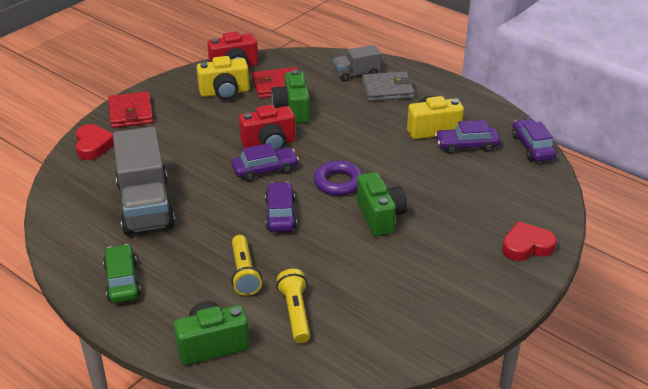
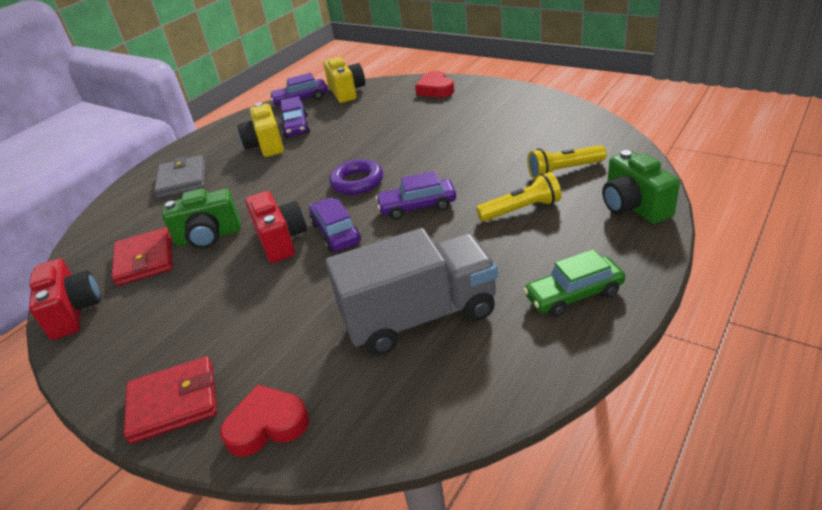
camera: 90 degrees left, 0 degrees up
yellow camera [197,56,249,100] -> yellow camera moved to [323,57,365,103]
grey truck [333,45,381,81] -> none
green camera [357,172,407,236] -> none

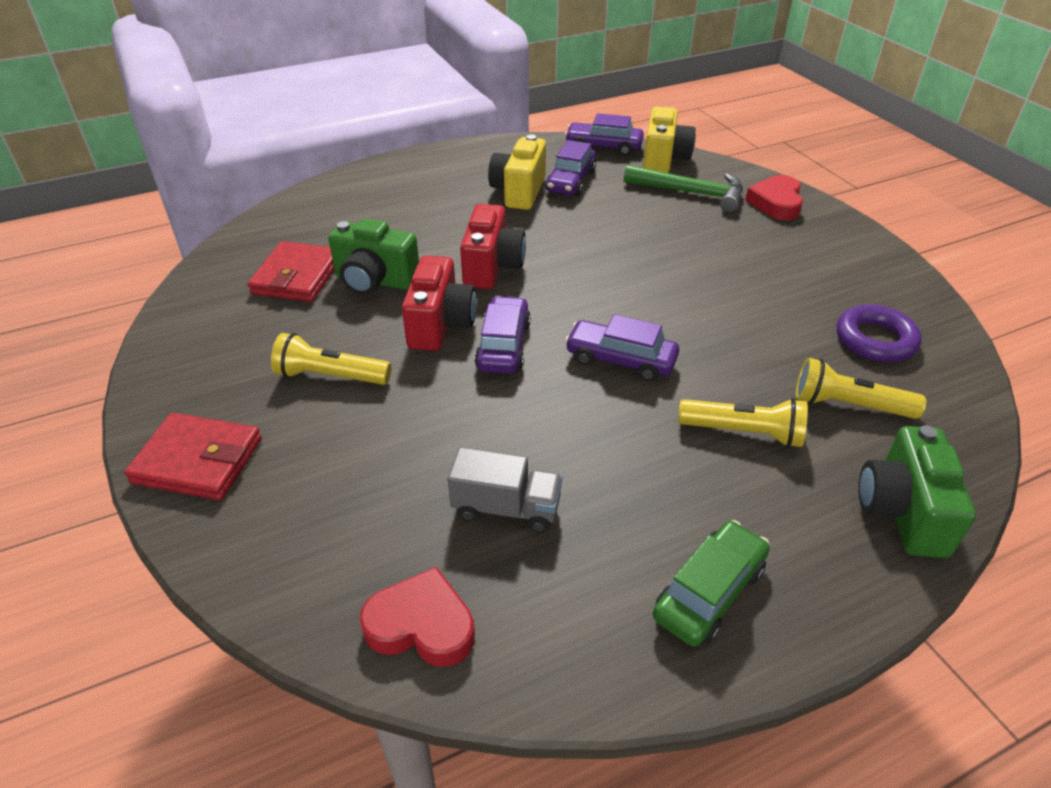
camera: 25 degrees right, 5 degrees up
red camera [29,258,101,340] -> red camera moved to [460,204,526,289]
grey wallet [154,155,206,198] -> none
red heart [220,385,309,457] -> red heart moved to [360,567,475,667]
grey truck [325,228,498,355] -> grey truck [448,447,562,533], size x0.51
purple ring [329,159,383,195] -> purple ring moved to [837,304,922,362]
green car [523,249,625,317] -> green car turned 120 degrees clockwise [653,520,770,647]
none -> yellow flashlight [271,333,391,385]
none -> green hammer [624,165,743,212]

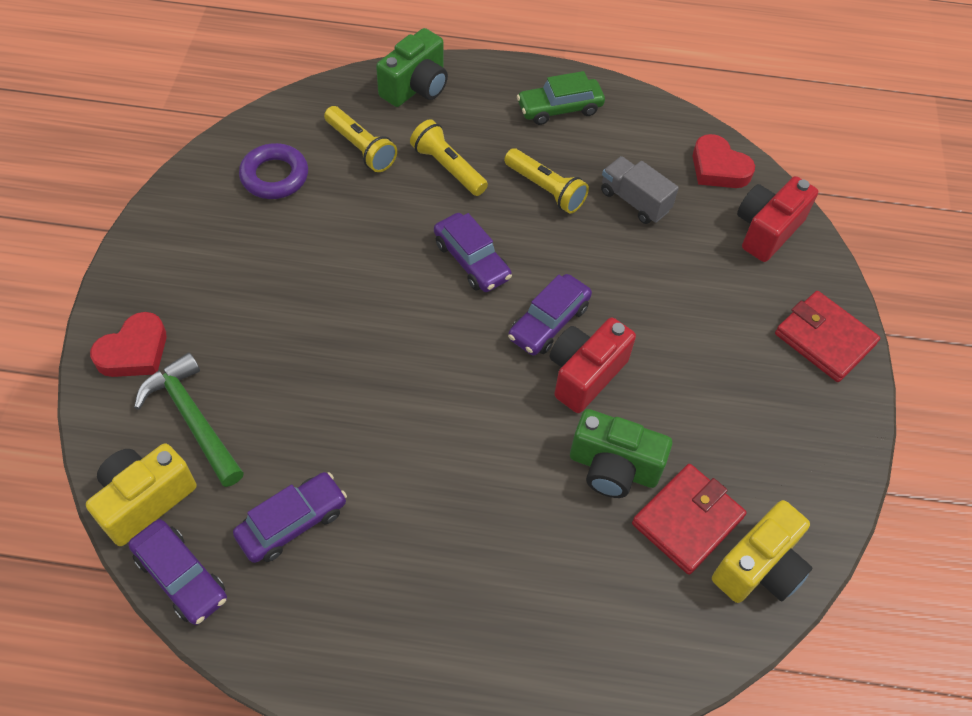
camera: 150 degrees left, 15 degrees up
yellow flashlight [271,333,391,385] -> yellow flashlight moved to [504,148,589,214]
green camera [328,218,419,295] -> green camera turned 150 degrees clockwise [570,409,672,498]
red camera [460,204,526,289] -> red camera moved to [737,176,818,262]
yellow camera [488,135,546,210] -> yellow camera moved to [712,500,812,603]

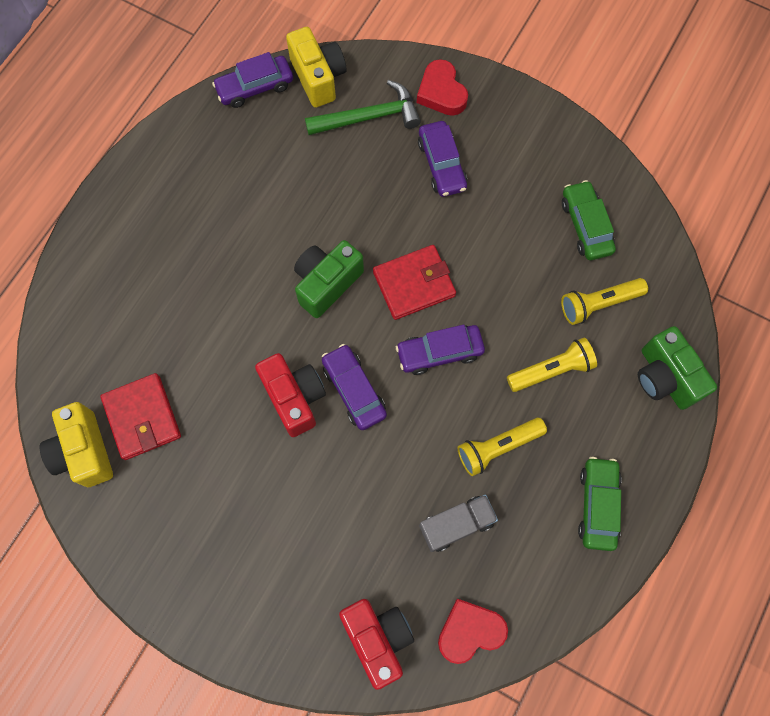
camera: 115 degrees right, 15 degrees up
purple car [233,472,347,563] -> purple car moved to [418,121,467,197]
purple ring [239,143,308,199] -> green car [562,180,616,260]
green camera [570,409,672,498] -> green camera moved to [294,240,364,318]
red wallet [775,291,880,382] -> red wallet moved to [373,245,456,320]

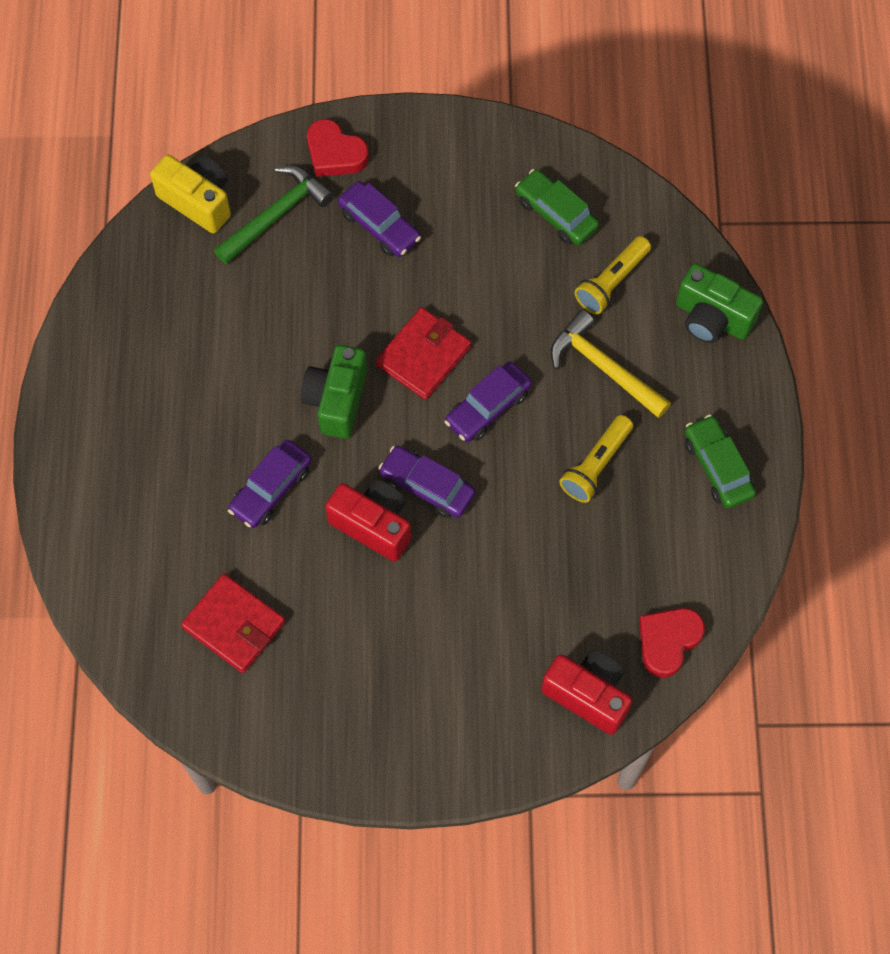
camera: 30 degrees left, 5 degrees down
yellow camera [40,402,113,487] -> none
purple car [212,52,293,108] -> purple car moved to [228,440,312,528]
grey truck [419,494,498,552] -> none
yellow flashlight [507,338,597,392] -> yellow hammer [550,310,671,418]

